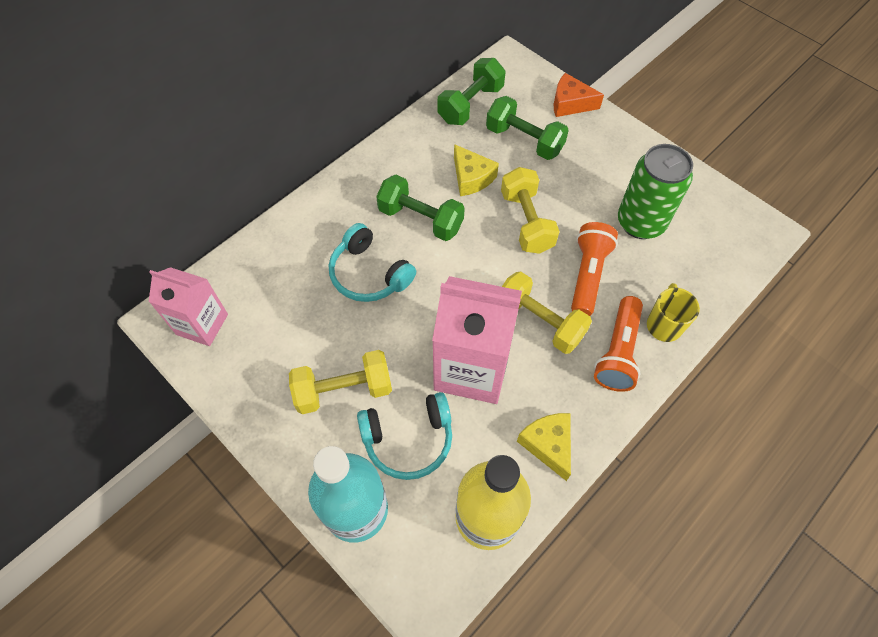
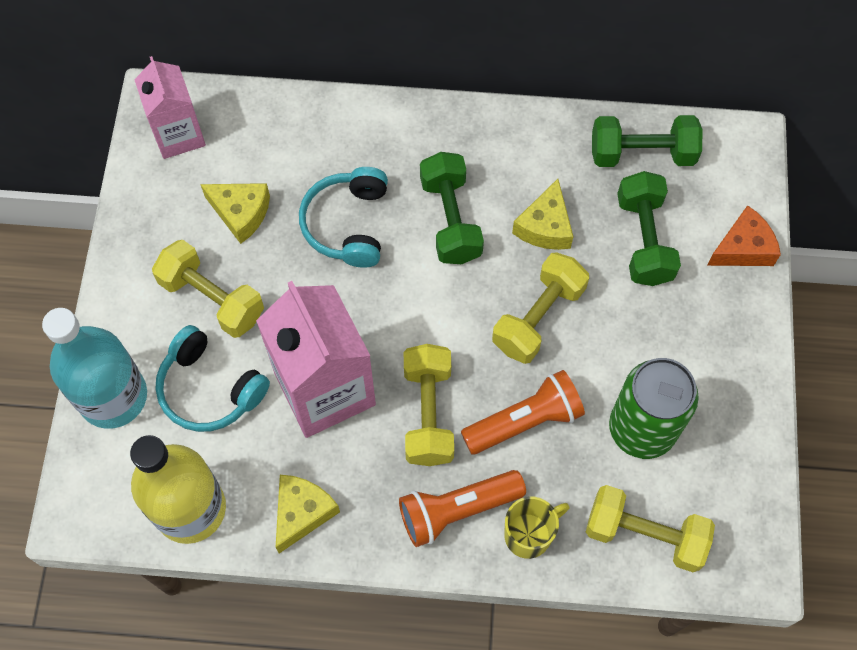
camera: 50 degrees right, 5 degrees up
orange cheese [554,73,604,117] -> orange cheese turned 90 degrees clockwise [707,205,781,266]
none -> yellow cheese [200,183,270,244]
none -> yellow dumbbell [586,485,715,572]

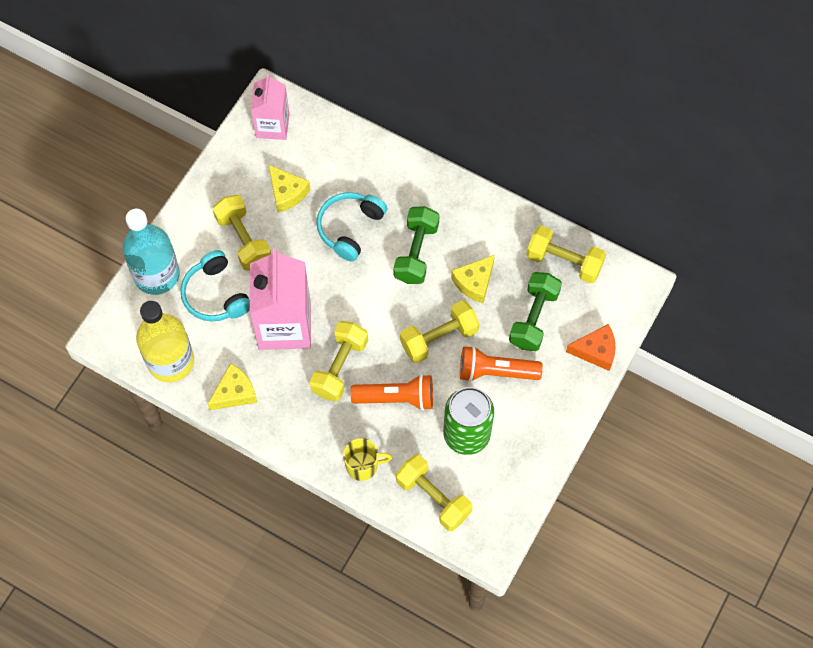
camera: 25 degrees right, 0 degrees up
orange flashlight [399,470,526,547] -> orange flashlight moved to [460,346,543,382]
green dumbbell [592,115,703,167] -> yellow dumbbell [526,225,606,284]

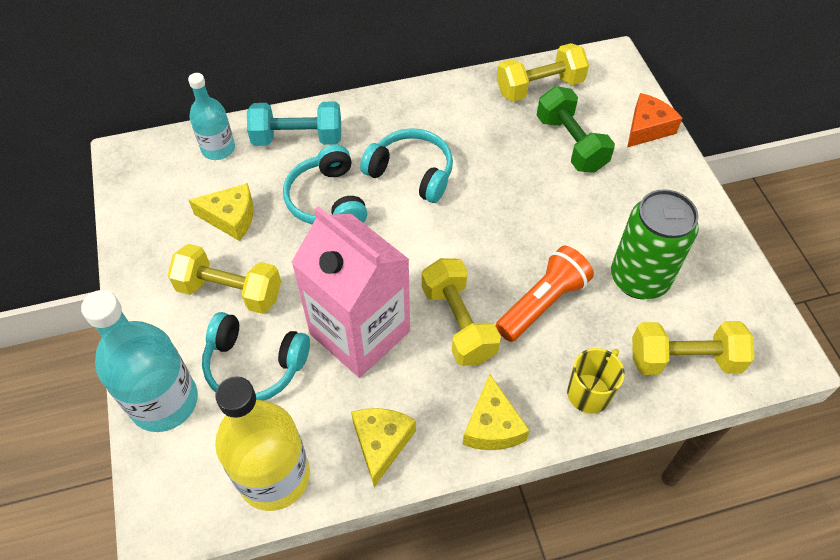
camera: 45 degrees left, 10 degrees down
pink carton [251,74,289,140] -> none
green dumbbell [393,206,440,284] -> turquoise headphones [360,128,453,203]
yellow dumbbell [400,300,479,363] -> none
yellow cheese [451,255,495,303] -> yellow cheese moved to [463,374,530,450]
orange flashlight [460,346,543,382] -> none
none -> turquoise bottle [188,73,235,160]
none -> turquoise dumbbell [247,101,341,146]

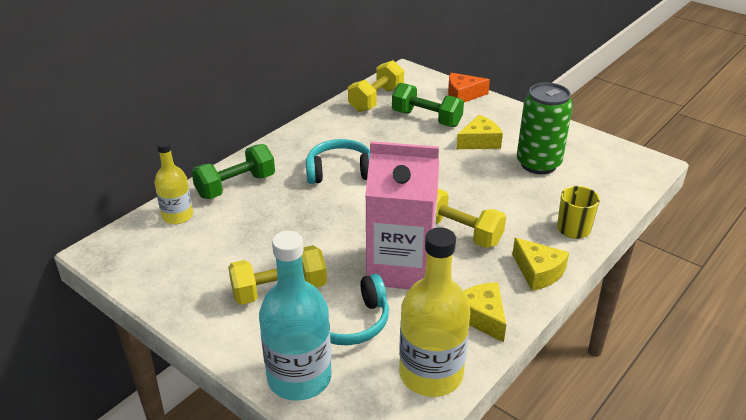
camera: 35 degrees left, 20 degrees down
turquoise bottle [188,73,235,160] -> yellow bottle [155,140,193,224]
yellow cheese [189,183,254,241] -> yellow cheese moved to [456,115,503,149]
turquoise dumbbell [247,101,341,146] -> green dumbbell [191,144,275,199]
turquoise headphones [283,145,367,224] -> none
orange flashlight [496,246,594,342] -> none
orange cheese [627,93,682,148] -> orange cheese turned 105 degrees counterclockwise [448,73,490,102]
yellow dumbbell [632,321,754,375] -> none

